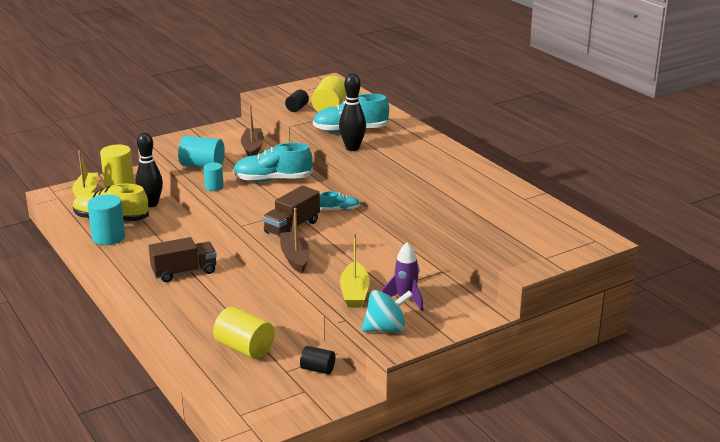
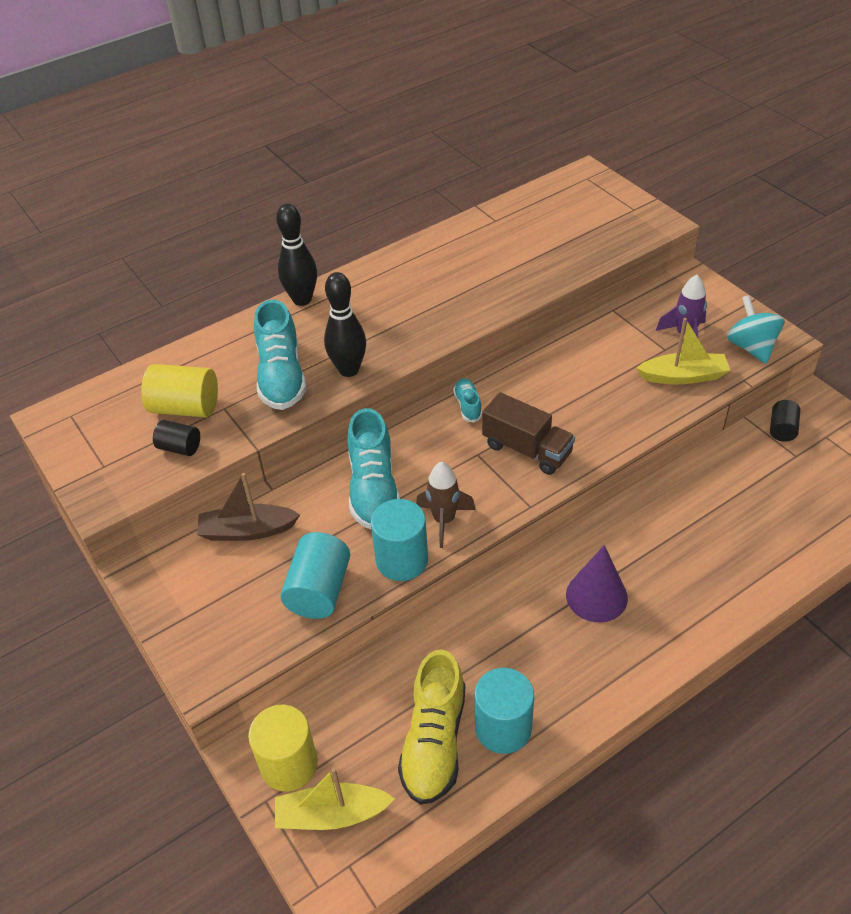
camera: 90 degrees left, 20 degrees up
black bowling pin [135,132,163,207] -> black bowling pin moved to [276,204,317,306]
brown truck [149,237,217,282] -> purple cone [566,545,628,622]
turquoise cylinder [203,163,224,191] -> turquoise cylinder [371,499,428,581], size x1.71
yellow cylinder [213,307,275,359] -> none
brown boat [280,208,310,274] -> none
none -> brown rocket [416,462,476,548]

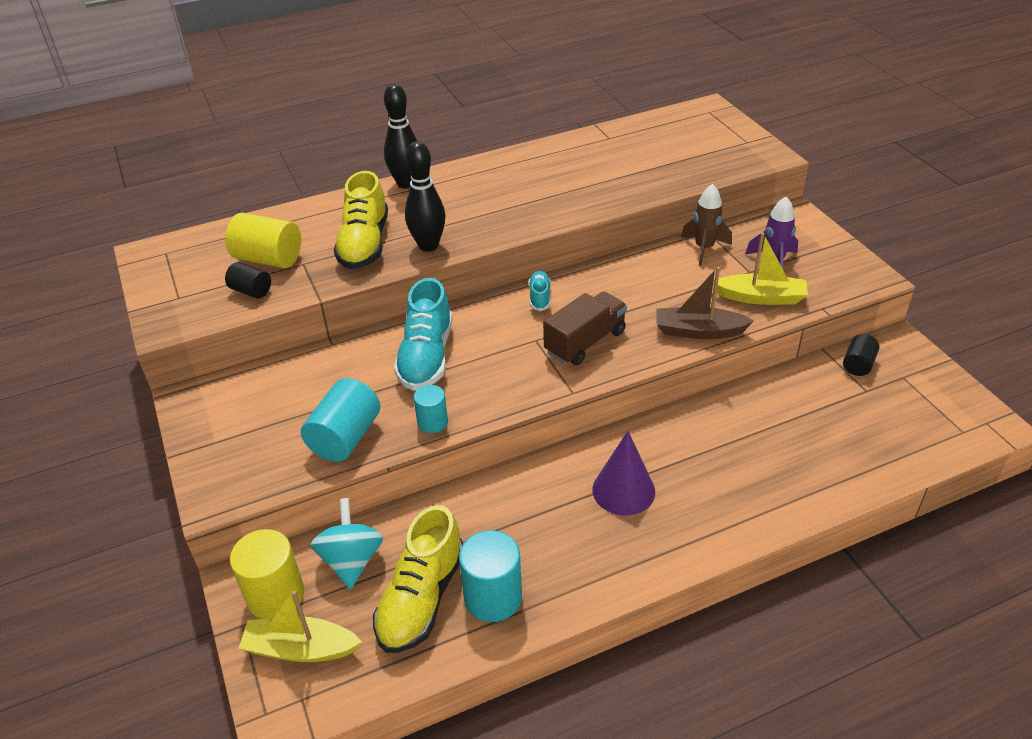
camera: 10 degrees right, 5 degrees down
brown boat [197,473,300,541] -> brown boat moved to [657,267,754,339]
turquoise shoe [254,300,306,410] -> yellow shoe [334,171,388,269]
turquoise cylinder [371,499,428,581] -> turquoise cylinder [414,385,448,433], size x0.59
brown rocket [416,462,476,548] -> brown rocket moved to [681,184,732,266]
brown truck [482,392,575,475] -> brown truck turned 90 degrees counterclockwise [543,291,627,365]
turquoise spinning top [727,295,785,364] -> turquoise spinning top moved to [311,498,383,589]

